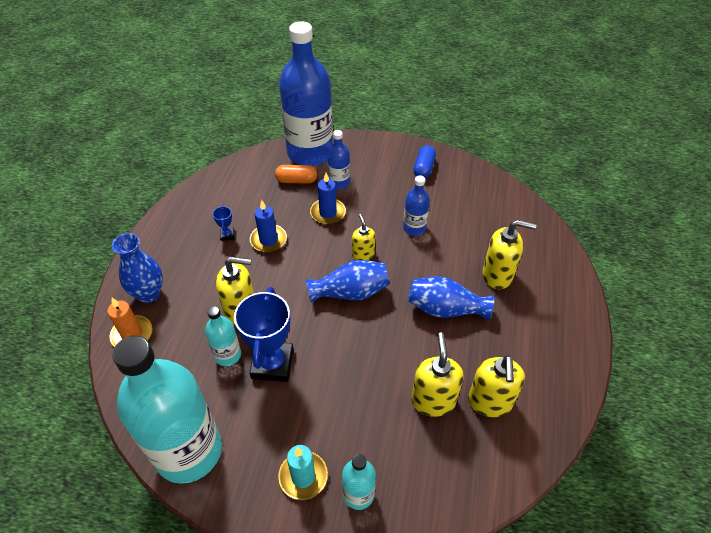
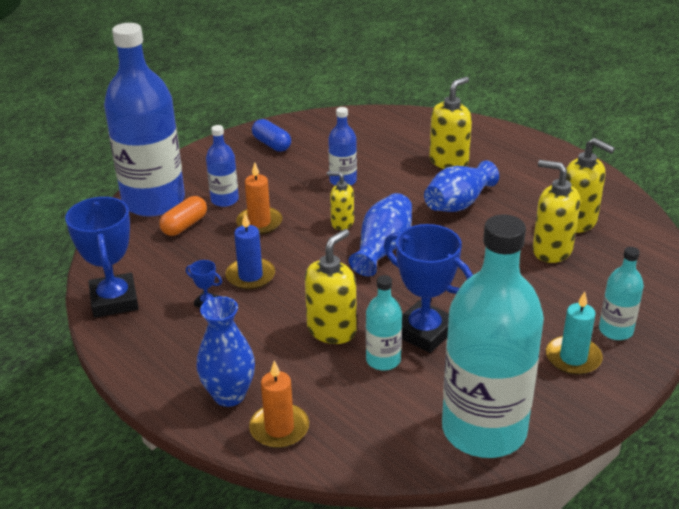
camera: 55 degrees left, 15 degrees down
blue candle [310,173,346,224] -> orange candle [236,162,282,235]
none -> blue trophy [65,197,139,318]

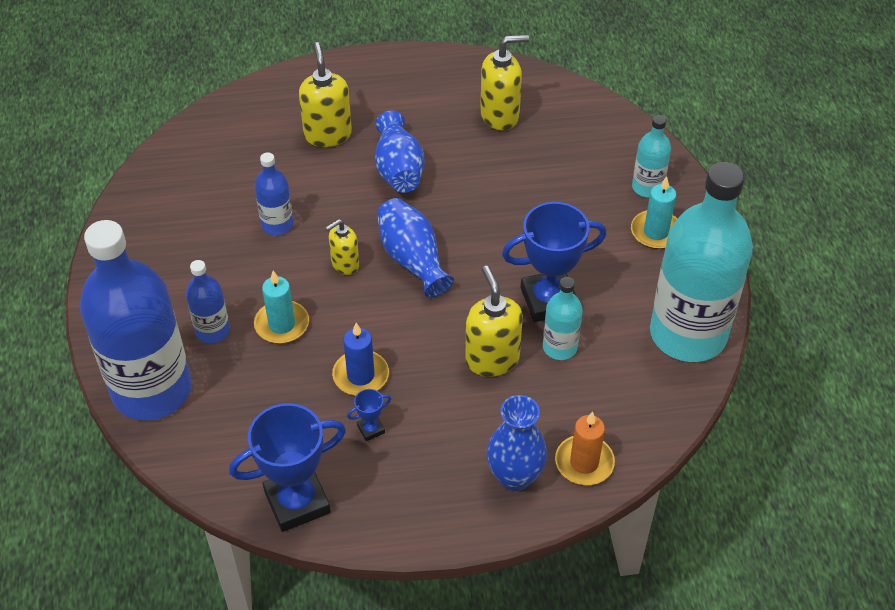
camera: 55 degrees left, 15 degrees up
blue trophy [65,197,139,318] -> blue trophy turned 45 degrees counterclockwise [229,403,346,532]
orange capsule [159,196,207,236] -> none
orange candle [236,162,282,235] -> turquoise candle [254,271,309,344]
blue capsule [252,119,291,152] -> none
yellow soap dispenser [533,160,580,263] -> none

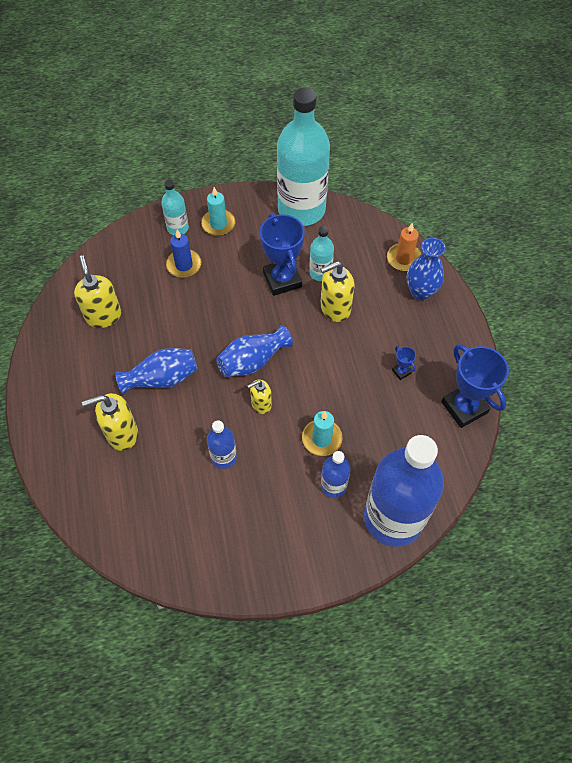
camera: 95 degrees left, 10 degrees up
yellow soap dispenser [326,219,359,275] -> yellow soap dispenser turned 105 degrees clockwise [247,380,272,414]
blue candle [332,323,389,396] -> blue candle moved to [166,230,201,278]

